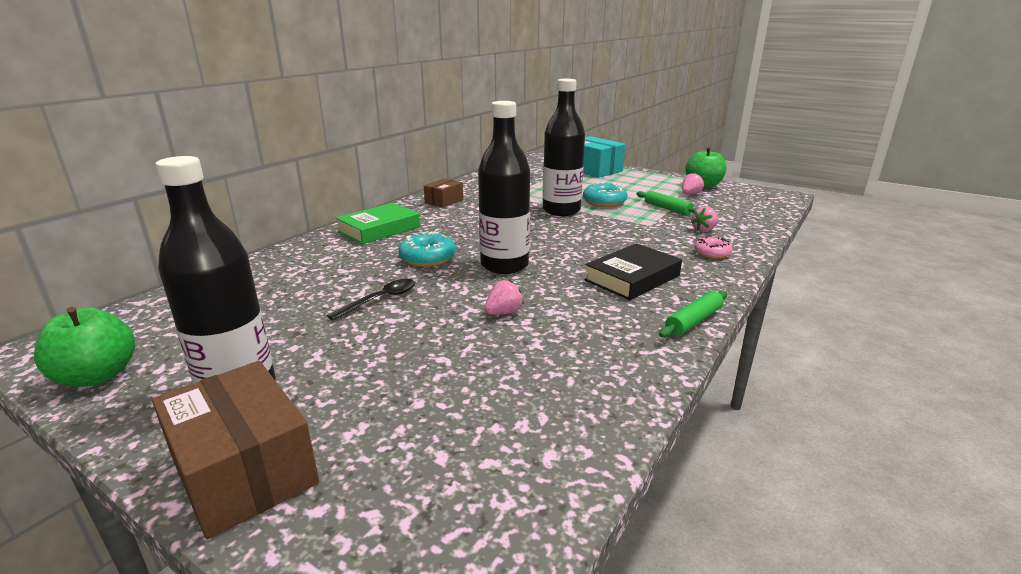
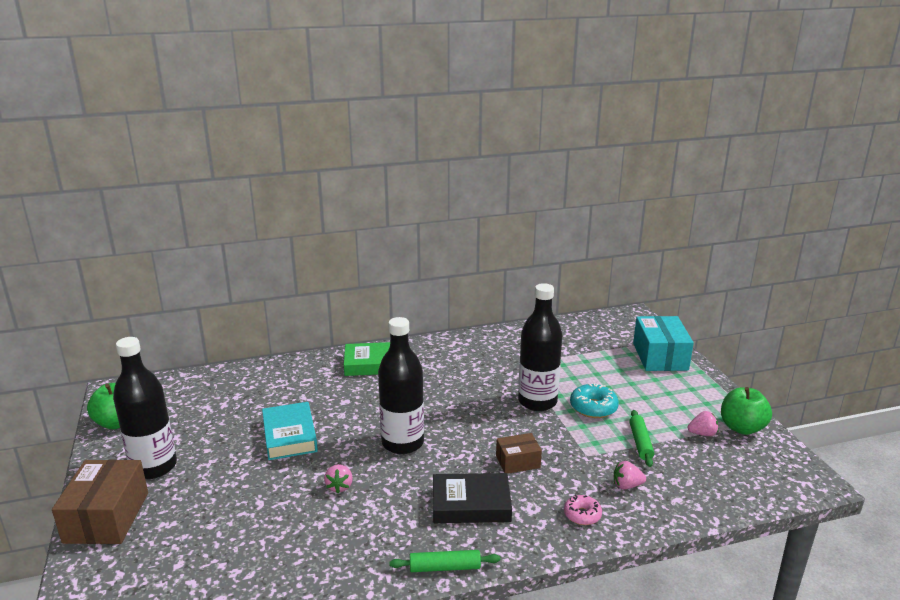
camera: 40 degrees right, 0 degrees up
black spoon [327,279,415,321] -> turquoise book [262,402,318,460]
turquoise donut [398,231,456,267] -> none
brown box [424,178,463,208] -> brown box moved to [496,433,542,474]
pink strawberry [485,280,524,315] -> pink strawberry turned 90 degrees clockwise [324,464,353,493]

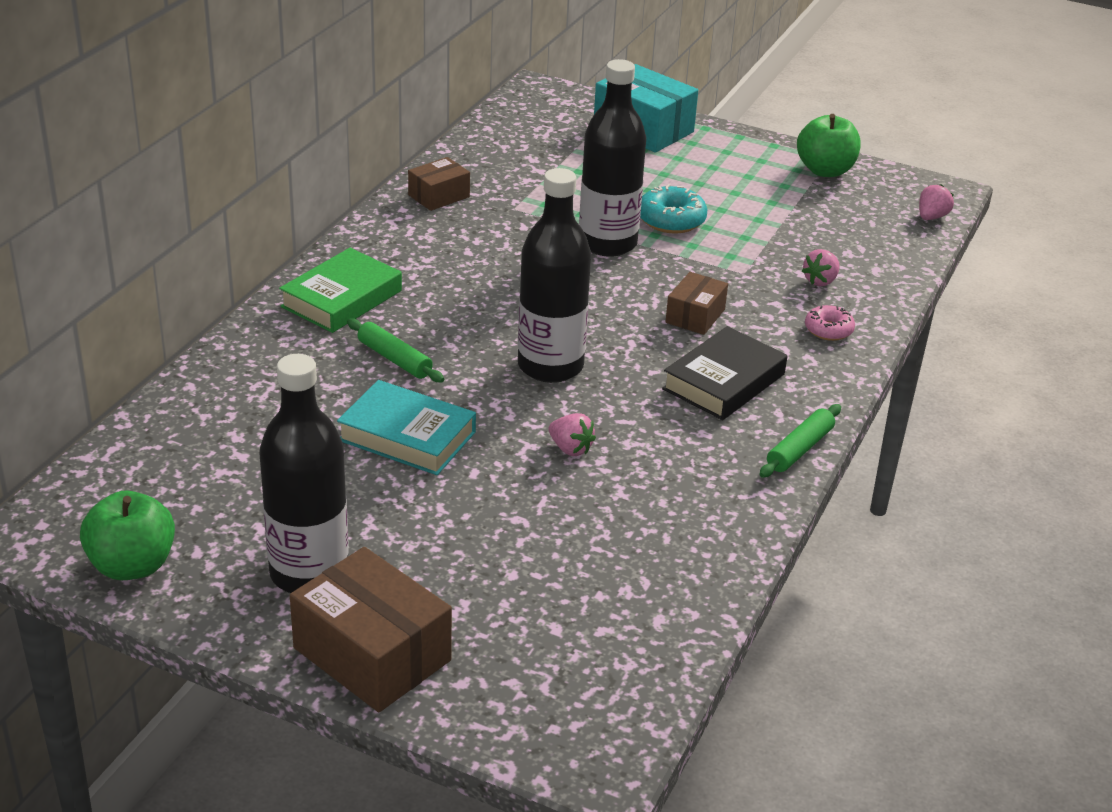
camera: 50 degrees left, 10 degrees up
green rolling pin [629,410,654,467] -> green rolling pin moved to [347,318,444,383]
pink strawberry [687,411,718,436] -> pink strawberry moved to [919,184,954,220]
none -> brown box [408,157,470,211]

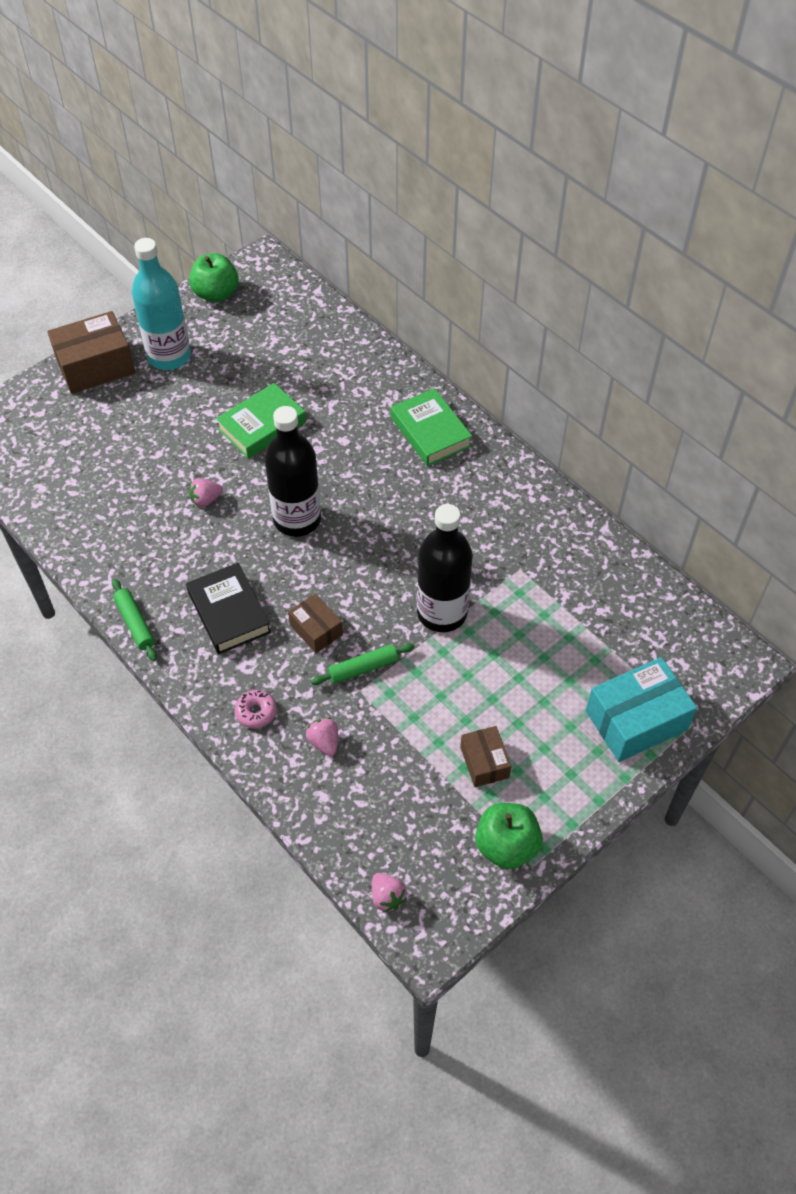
camera: 115 degrees right, 20 degrees up
black bottle [259,354,349,593] -> turquoise bottle [132,238,191,370]
turquoise book [337,380,476,475] -> green book [216,383,306,459]
green rolling pin [347,318,444,383] -> green rolling pin moved to [311,643,414,685]
brown box [408,157,470,211] -> brown box moved to [460,726,511,787]
turquoise donut [640,184,707,233] -> none

